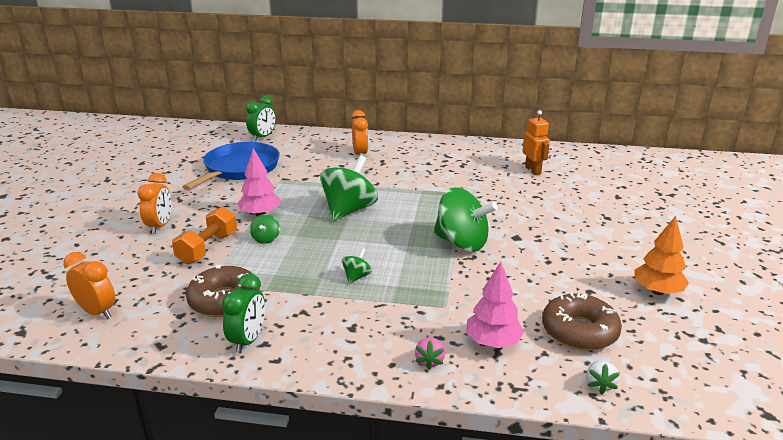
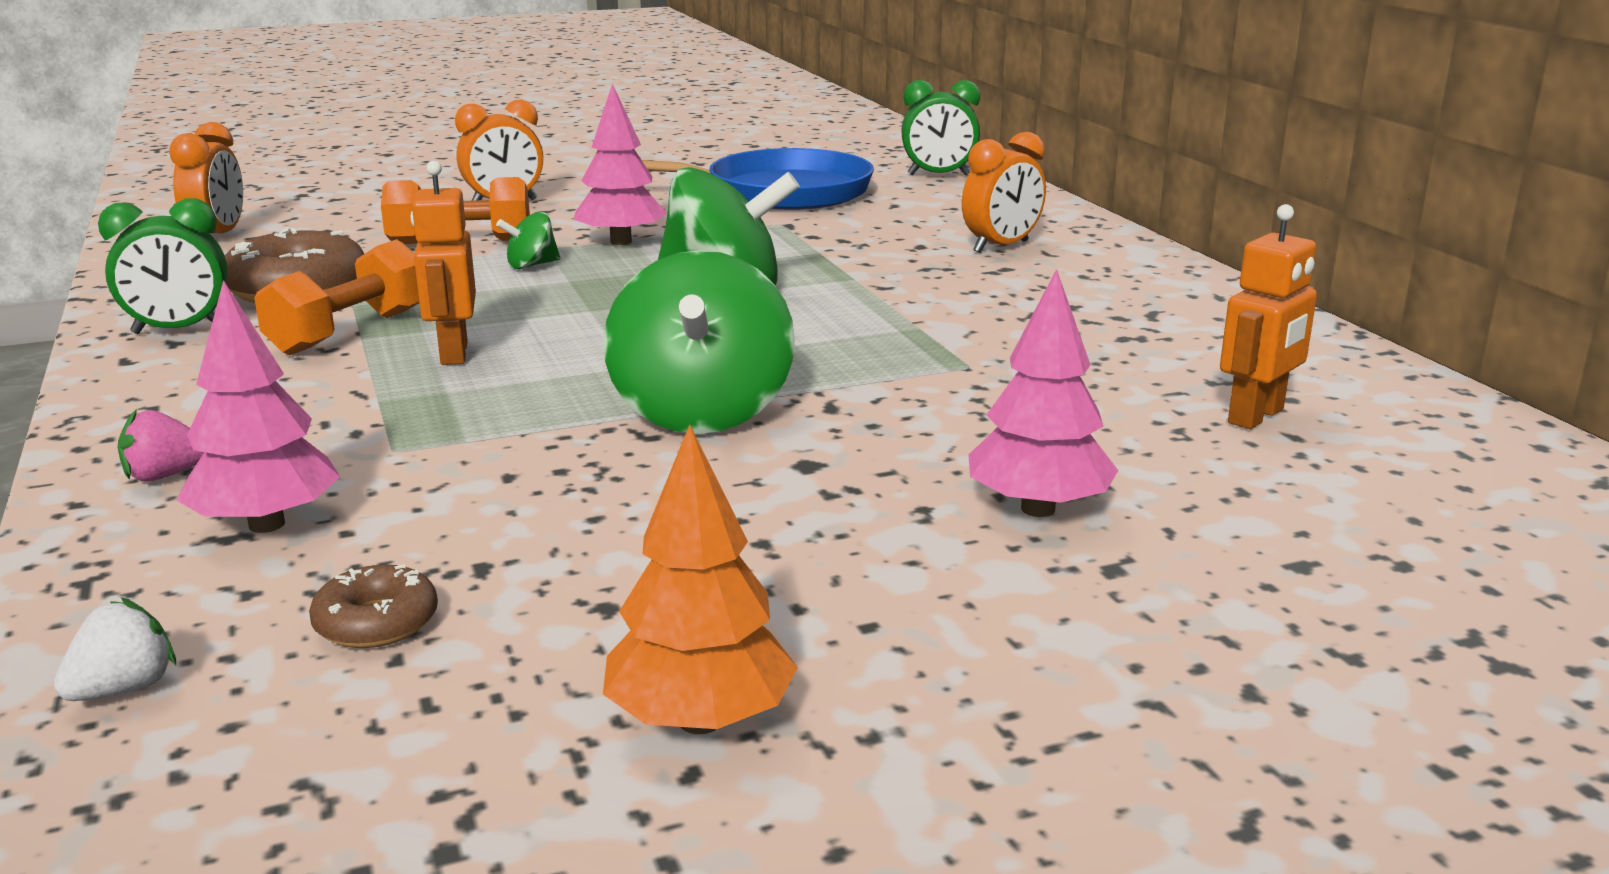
camera: 60 degrees right, 5 degrees down
green spinning top [342,248,372,284] -> orange robot [410,161,476,365]
brown donut [542,292,622,351] -> brown donut [309,564,438,648], size x0.53
white strawberry [586,360,620,395] -> white strawberry turned 150 degrees clockwise [54,597,176,701]
none -> orange dumbbell [254,239,419,355]
none -> pink tree [968,269,1118,517]

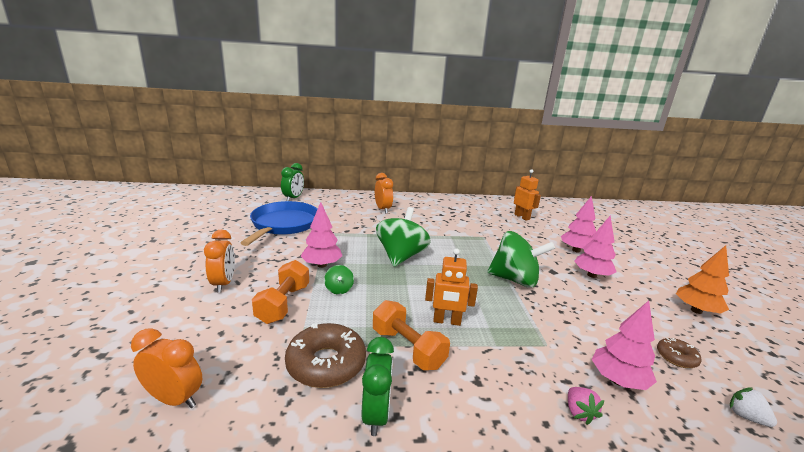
camera: 75 degrees left, 0 degrees up
none -> pink tree [574,216,617,278]

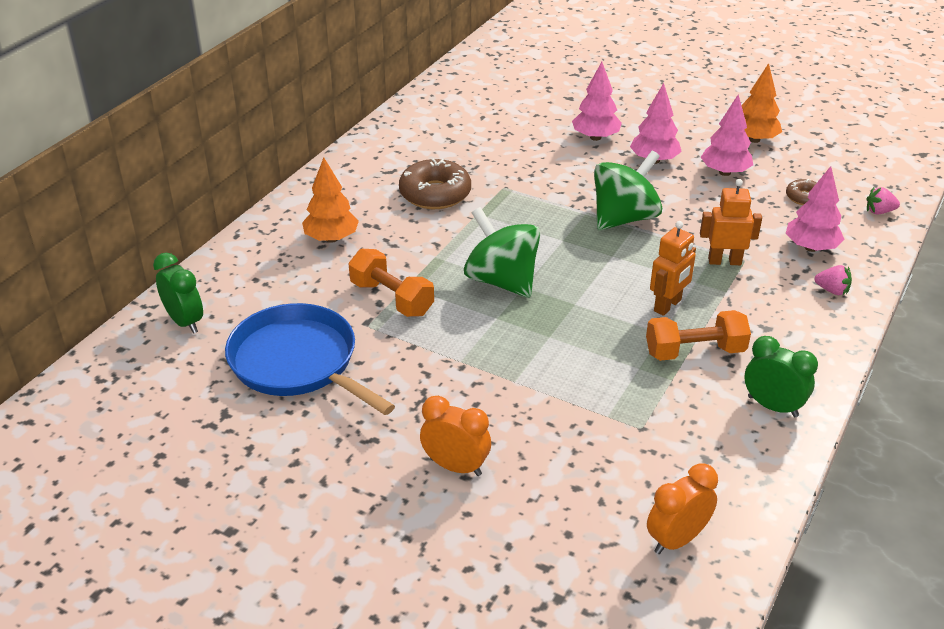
camera: 55 degrees left, 15 degrees up
orange dumbbell [252,260,309,324] -> orange dumbbell moved to [348,249,434,317]
brown donut [285,323,366,388] -> brown donut moved to [399,158,471,209]
pink tree [301,202,342,268] -> pink tree moved to [701,95,753,176]
green spinning top [324,265,354,295] -> none
orange clock [375,173,393,213] -> orange tree [302,157,359,243]
orange robot [514,169,541,221] -> orange robot moved to [700,179,762,265]
white strawberry [730,387,777,427] -> pink strawberry [866,187,900,215]

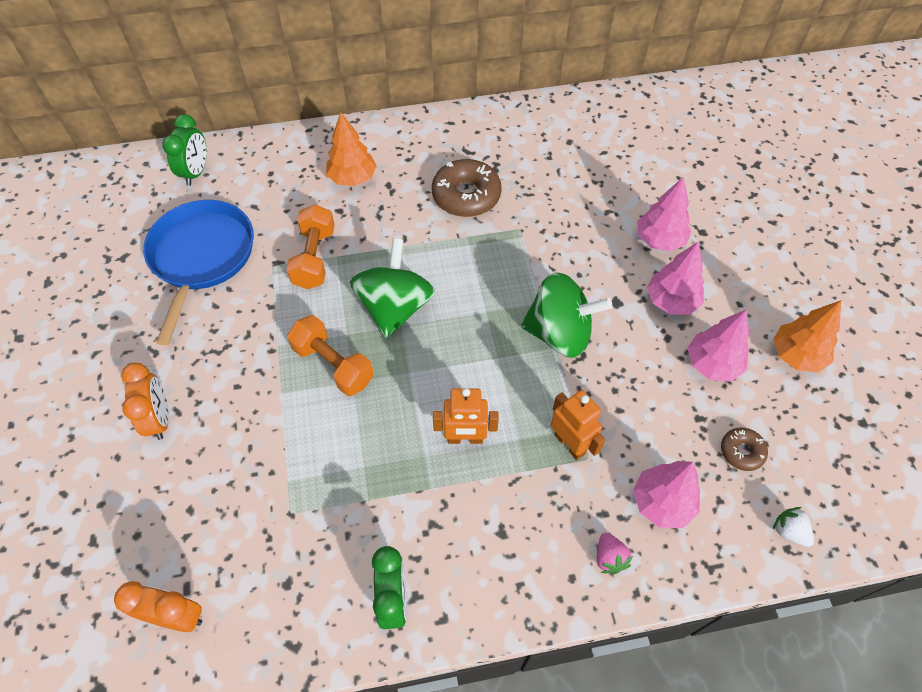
camera: 50 degrees right, 20 degrees up
orange dumbbell [646,310,751,361] -> orange dumbbell moved to [287,315,374,396]
pink strawberry [866,187,900,215] -> white strawberry [773,507,814,547]

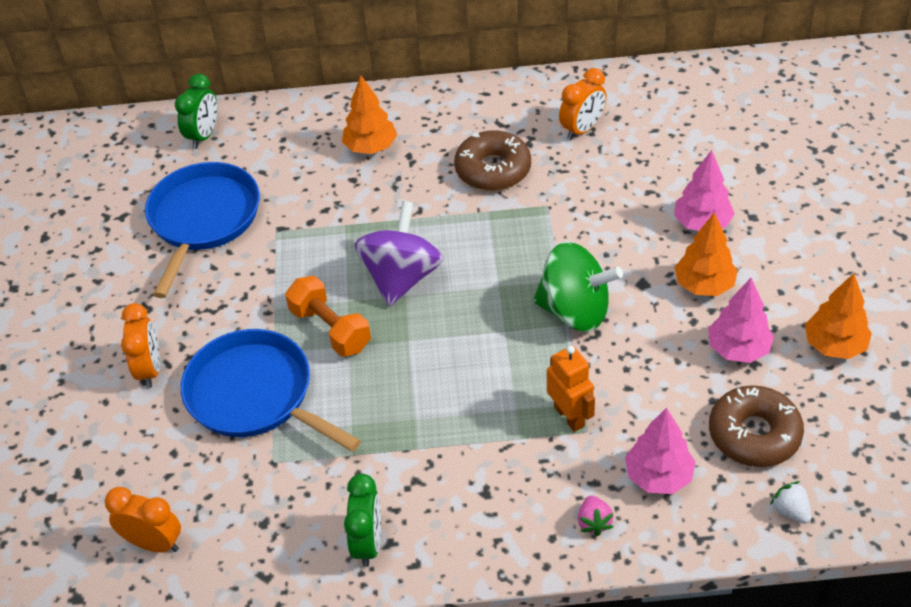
camera: 10 degrees right, 10 degrees down
orange dumbbell [286,205,335,289] -> none
green spinning top [350,238,435,339] -> purple spinning top [354,201,443,306]
orange robot [433,388,499,444] -> none
pink tree [647,242,704,315] -> orange tree [674,213,738,296]
brown donut [721,428,768,471] -> brown donut [709,385,804,467], size x1.90
none -> blue pan [181,329,361,452]
none -> orange clock [559,68,607,140]

